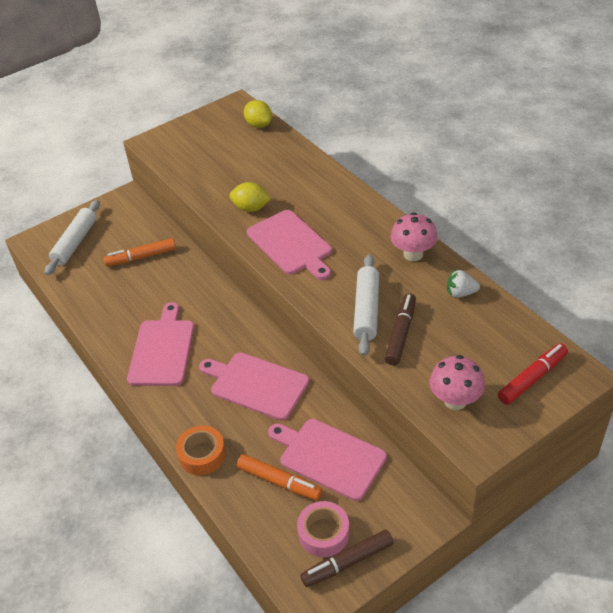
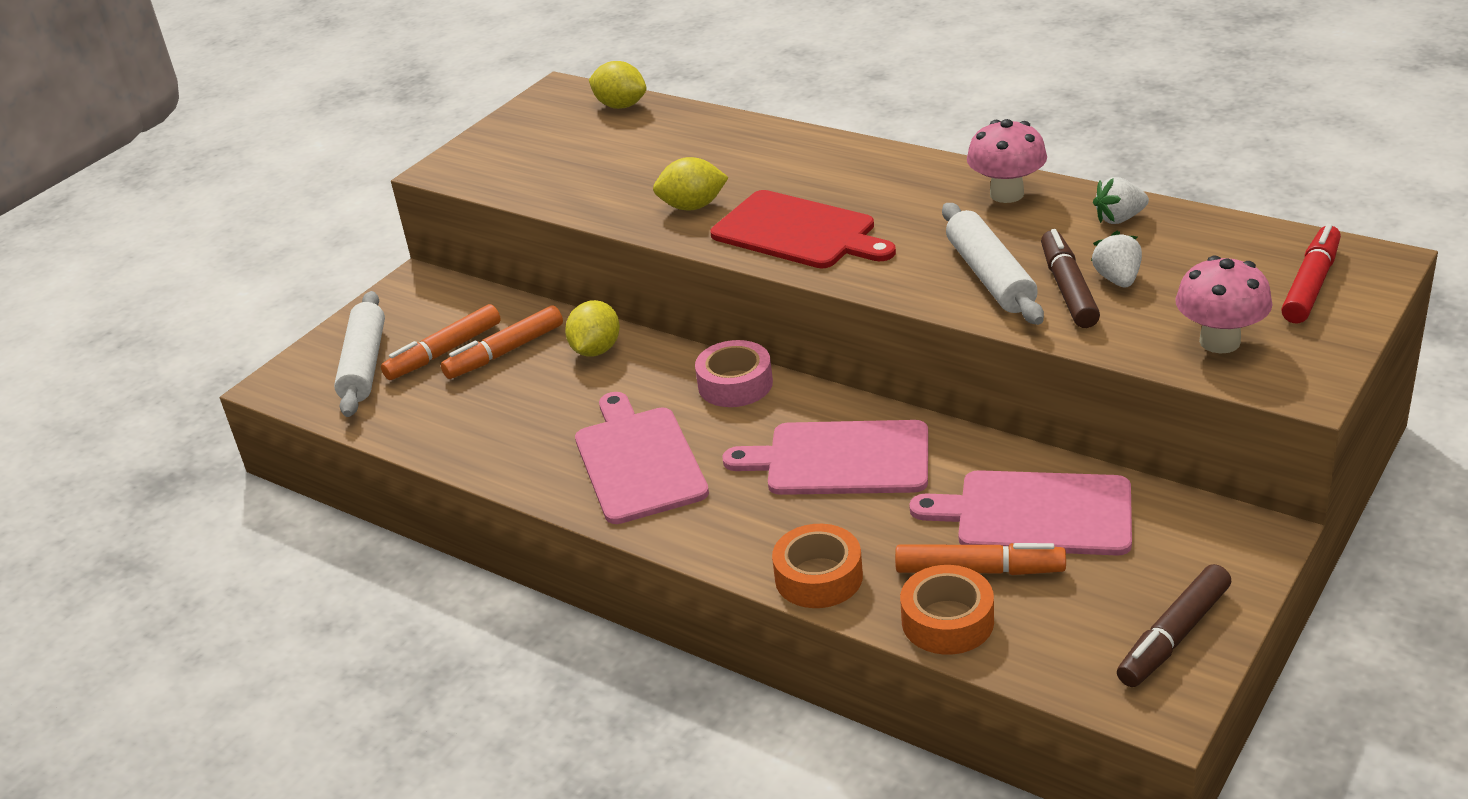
camera: 20 degrees left, 10 degrees down
pink cutting board [247,210,332,280] -> red cutting board [710,190,896,268]
pink tape [297,501,349,557] -> pink tape moved to [695,340,773,407]
none -> orange marker [381,304,501,380]
none -> yellow lemon [565,300,620,357]
none -> orange tape [900,565,994,655]
none -> white strawberry [1091,231,1142,287]

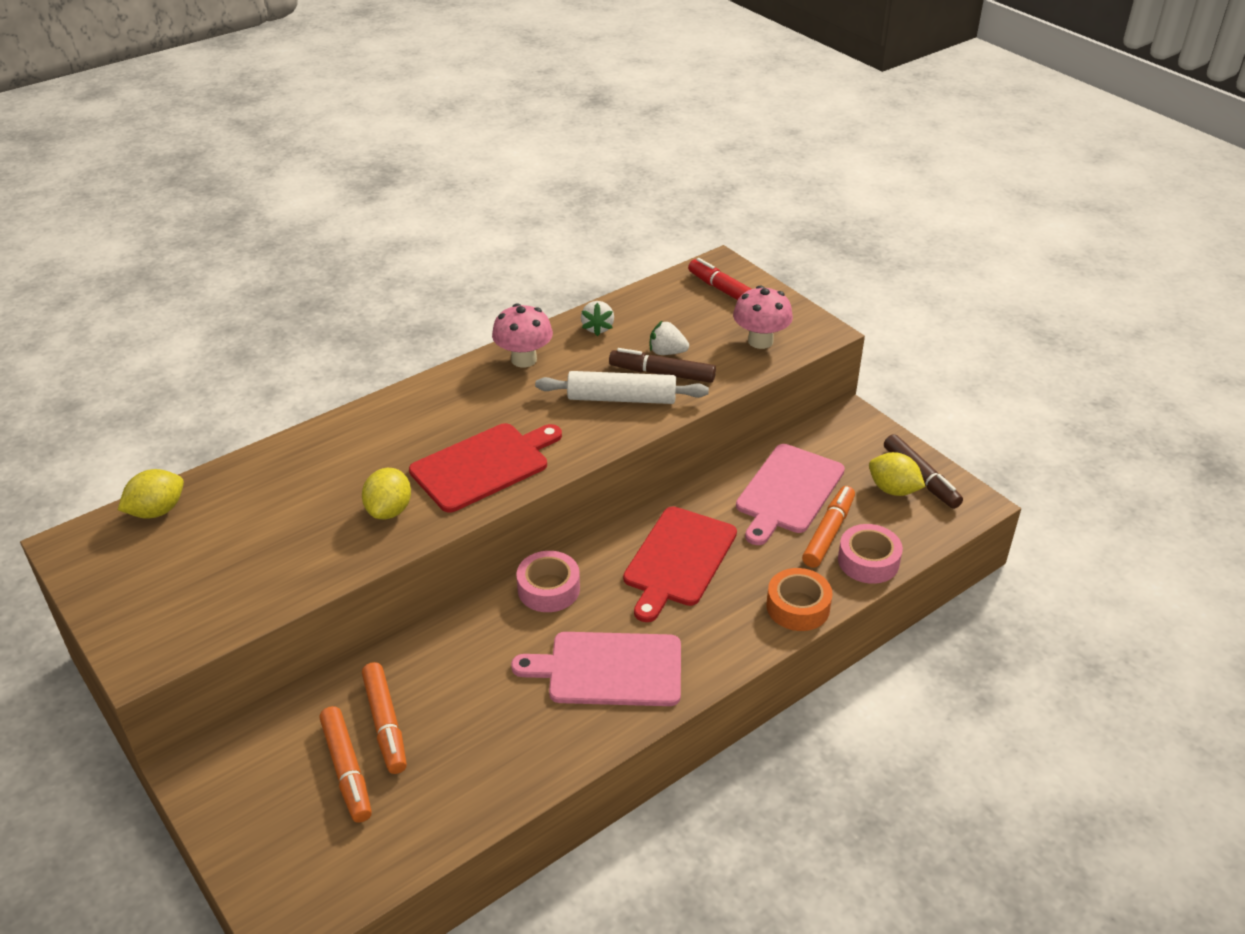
camera: 75 degrees left, 5 degrees up
white rolling pin [334,291,385,417] -> none
yellow lemon [565,300,620,357] -> yellow lemon moved to [869,452,926,496]
pink cutting board [722,420,928,495] -> red cutting board [623,506,737,622]
orange tape [900,565,994,655] -> pink tape [838,524,903,584]

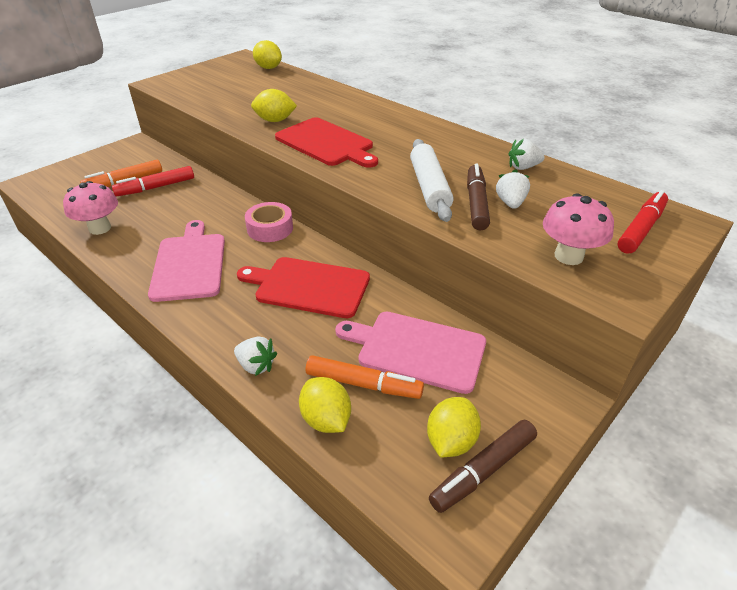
camera: 80 degrees right, 0 degrees up
orange marker [362,662,407,774] -> red marker [112,166,194,196]
pink mushroom [492,304,553,367] -> pink mushroom moved to [63,181,118,235]
orange tape [766,568,833,631] -> white strawberry [234,336,277,376]
pink tape [838,524,903,584] -> yellow lemon [299,377,351,433]

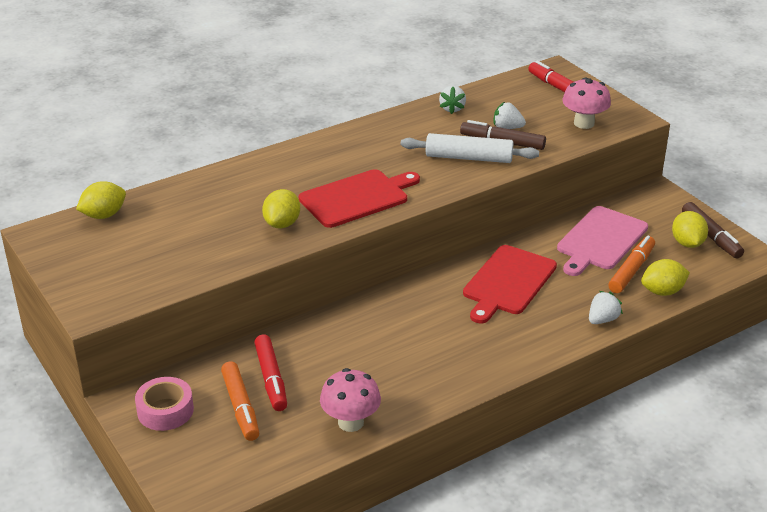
camera: 75 degrees left, 5 degrees down
pink cutting board [148,220,225,302] -> none
pink tape [245,202,293,242] -> pink tape moved to [135,377,194,431]
yellow lemon [427,397,481,457] -> yellow lemon turned 45 degrees clockwise [672,211,708,248]

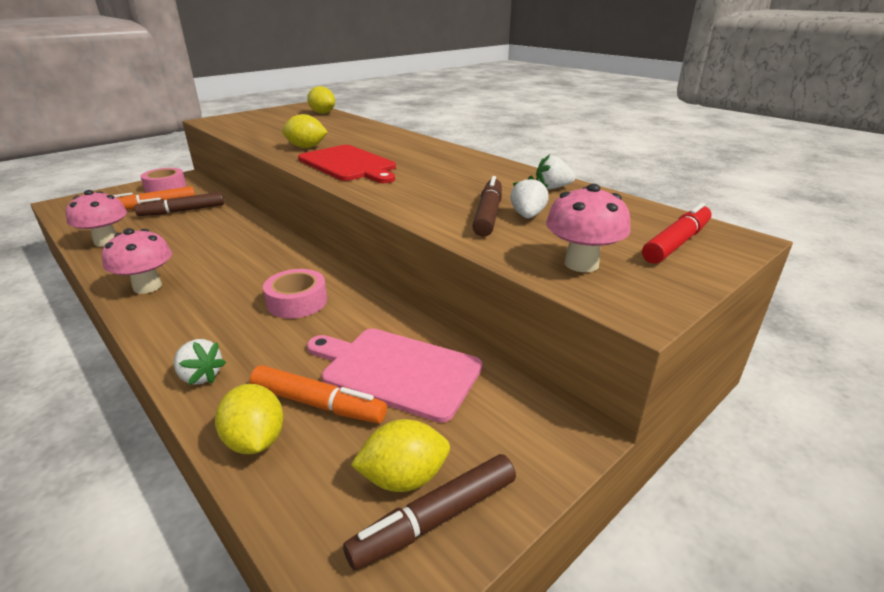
camera: 80 degrees right, 5 degrees down
red marker [254,335,287,411] -> brown marker [134,192,224,216]
white rolling pin [401,133,539,163] -> none
red cutting board [463,245,557,323] -> pink tape [263,269,327,319]
none -> pink mushroom [102,228,172,294]

